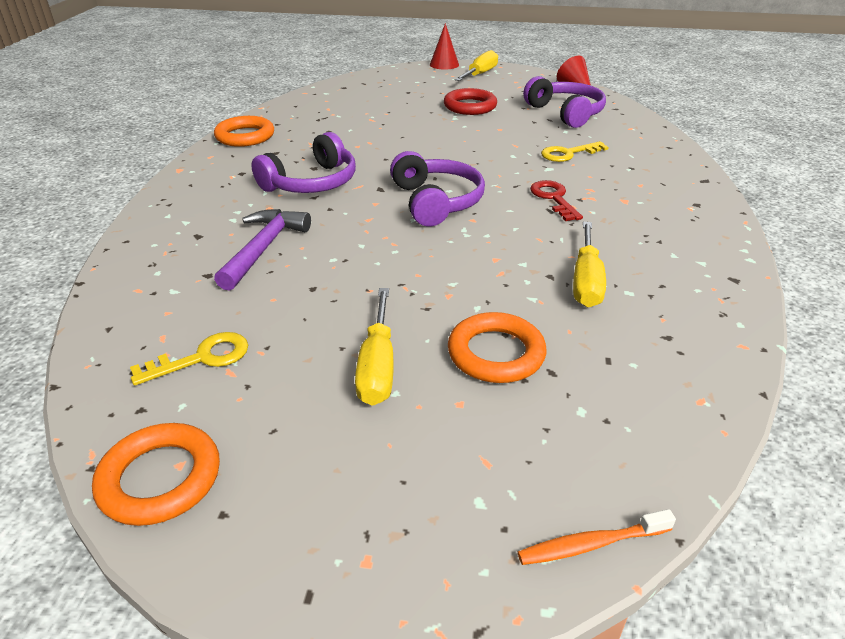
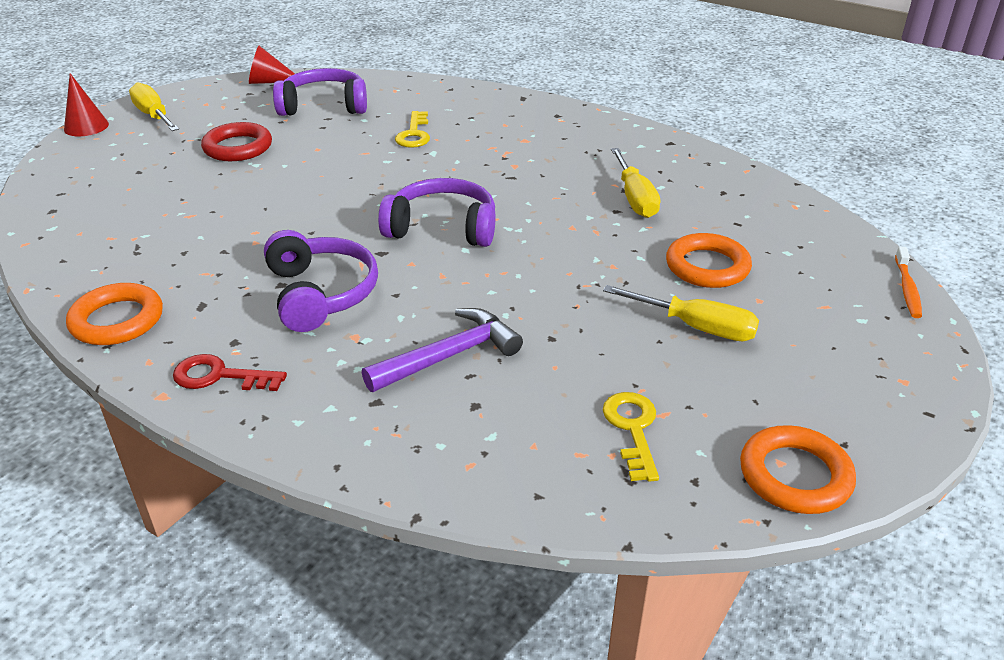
camera: 65 degrees left, 0 degrees up
purple hammer [214,209,311,291] -> purple hammer turned 105 degrees clockwise [362,308,523,392]
red key [530,180,583,221] -> red key moved to [173,354,287,391]
yellow screwdriver [573,221,606,307] -> yellow screwdriver turned 45 degrees clockwise [611,148,660,218]

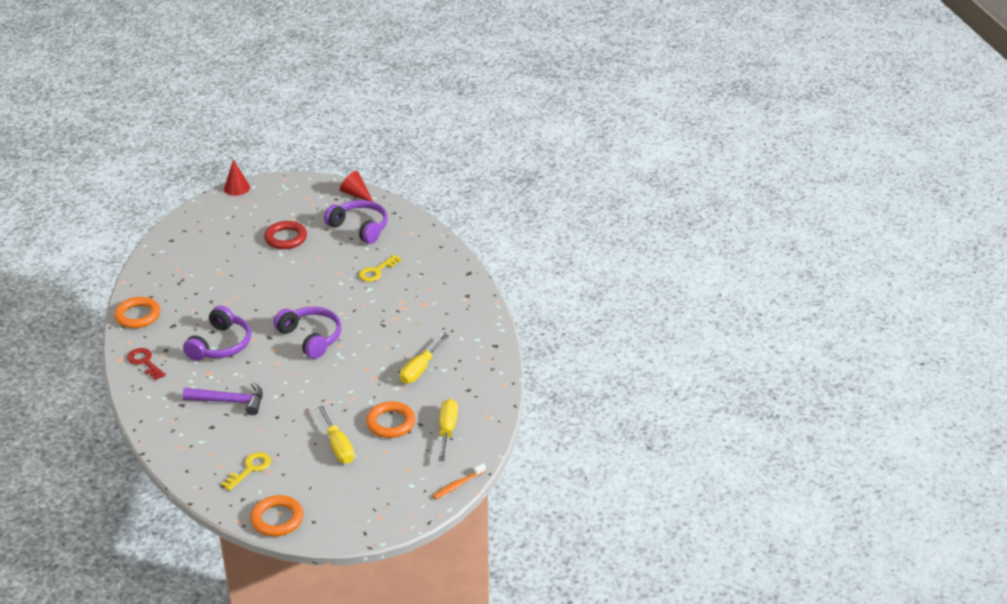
camera: 40 degrees right, 0 degrees up
yellow screwdriver [129,82,179,131] -> yellow screwdriver moved to [439,399,458,461]

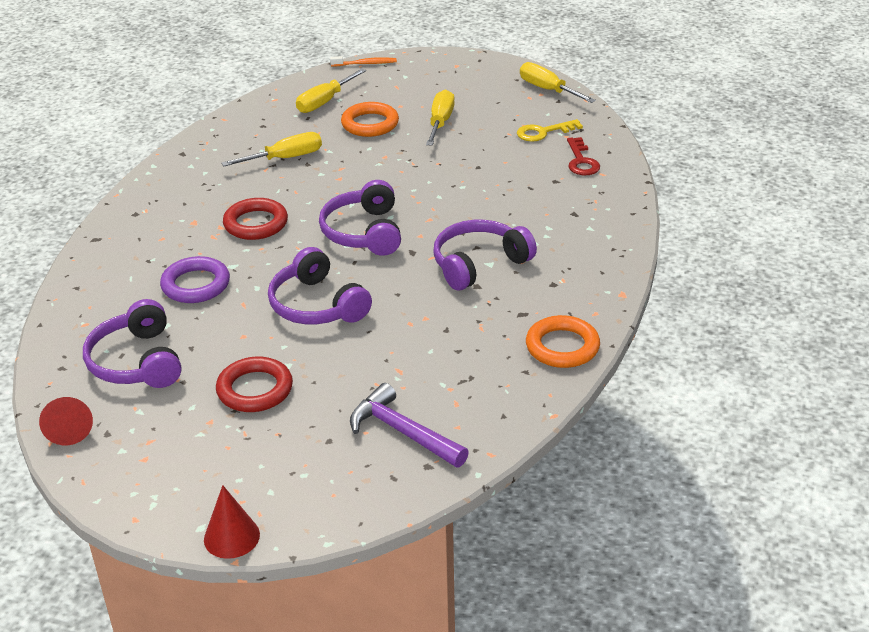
camera: 145 degrees left, 0 degrees up
red key [127,348,166,380] -> red key moved to [567,137,600,175]
purple hammer [183,382,263,415] -> purple hammer moved to [350,383,469,468]
orange ring [250,495,304,536] -> yellow screwdriver [520,62,596,103]
yellow key [359,255,402,282] -> purple ring [160,256,230,303]
none -> red ring [223,198,288,240]
none -> purple headphones [268,247,372,324]

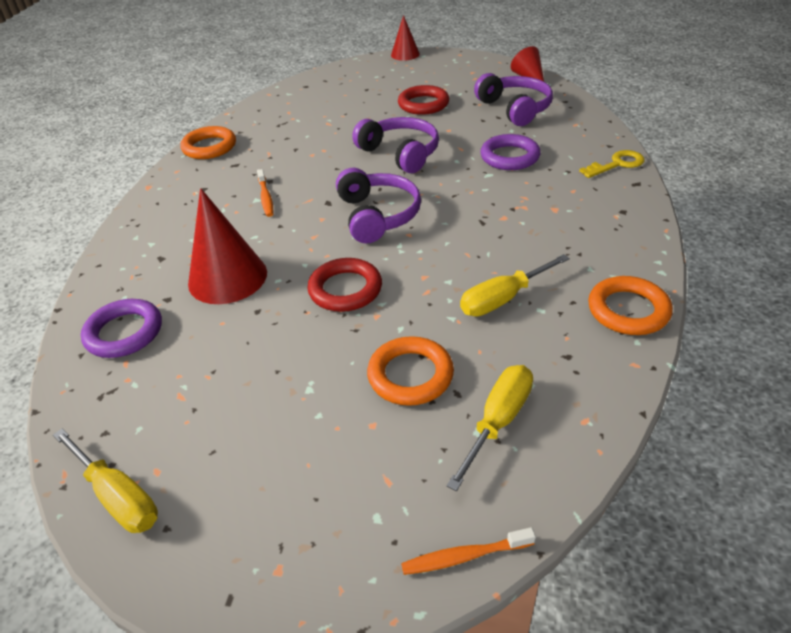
camera: 175 degrees right, 5 degrees up
red ring [223,198,288,240] -> red ring moved to [307,258,382,312]
purple hammer [350,383,469,468] -> none
yellow screwdriver [426,89,455,146] -> none
purple headphones [433,220,537,291] -> orange toothbrush [257,169,273,217]
yellow key [517,119,583,142] -> yellow key moved to [579,150,645,178]
red key [567,137,600,175] -> purple ring [81,299,162,358]
none -> red cone [188,188,267,304]
none -> orange ring [588,276,673,335]

